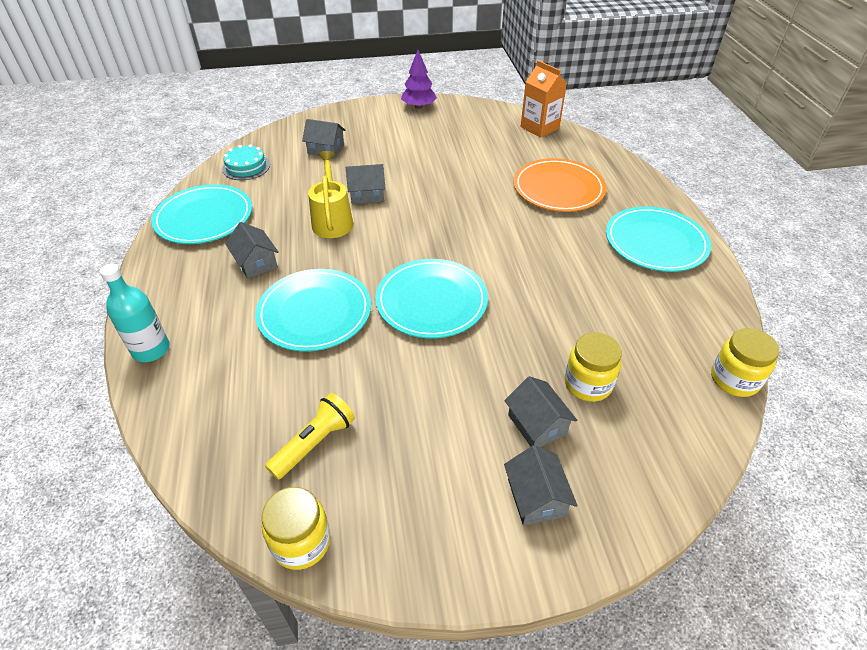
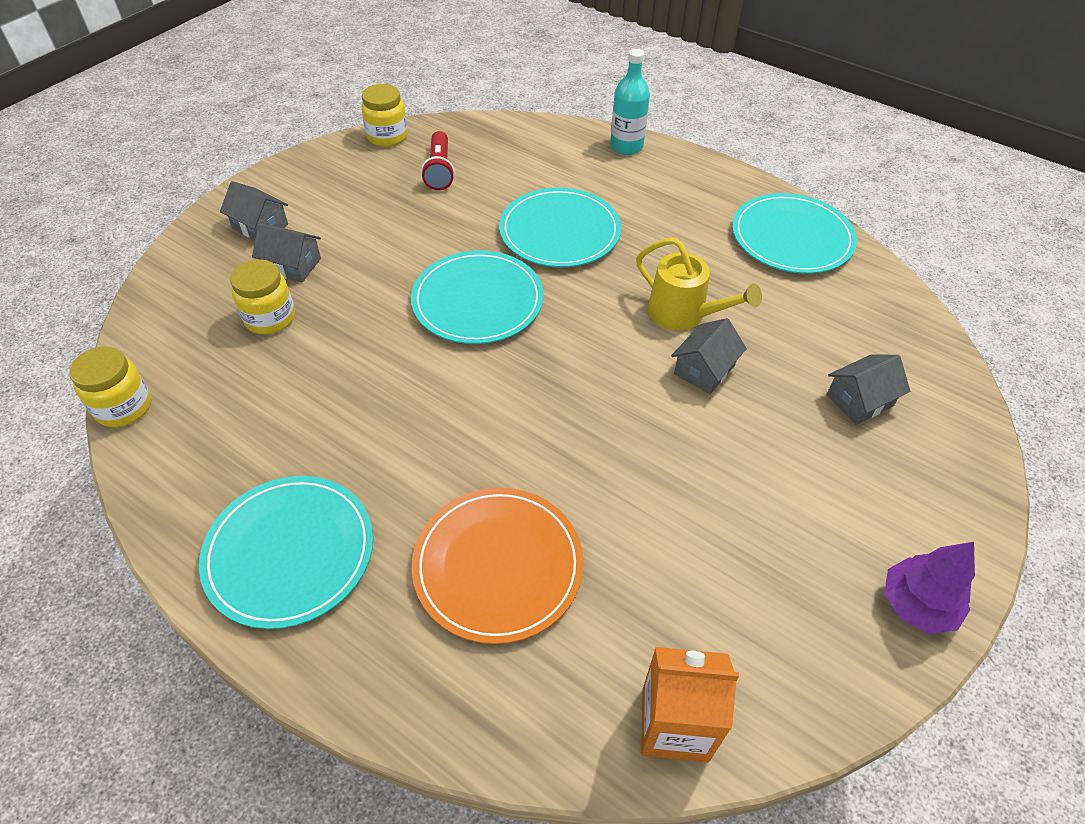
camera: 135 degrees right, 5 degrees up
turquoise cake [222,144,270,180] -> none
grey house [225,222,279,279] -> none
yellow flashlight [265,393,355,480] -> red flashlight [421,131,455,190]

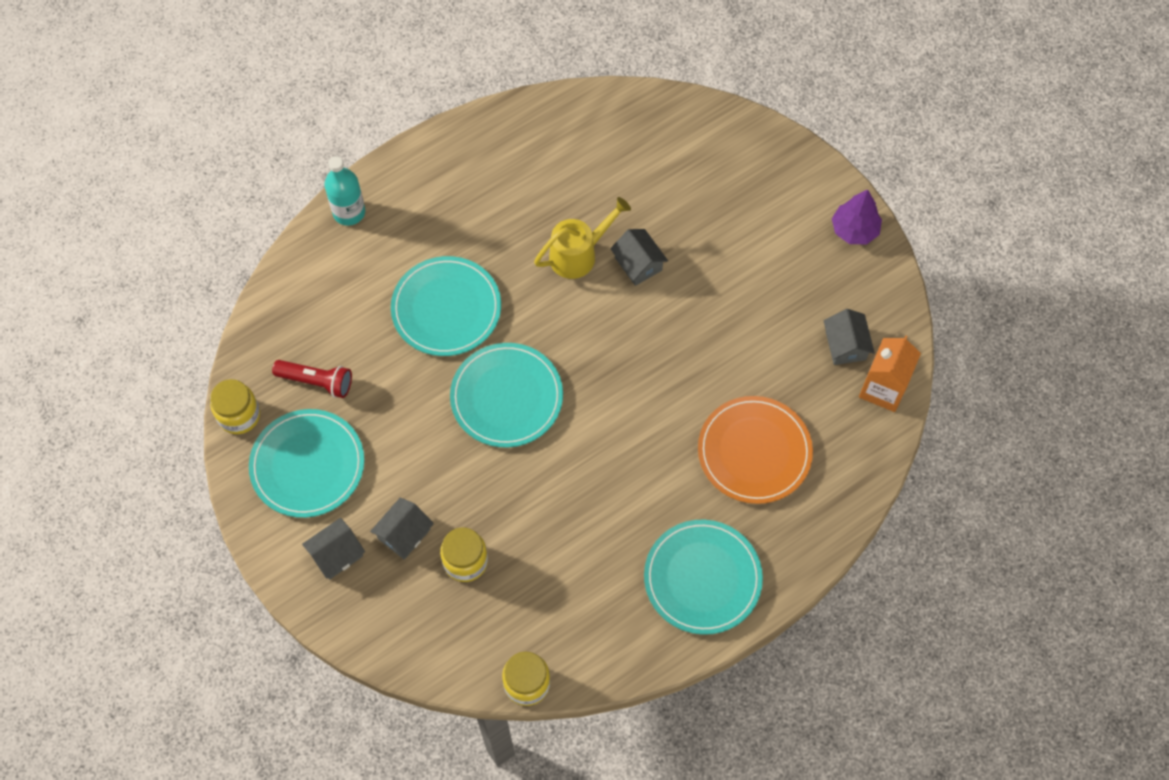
camera: 70 degrees left, 15 degrees up
turquoise plate [732,193,857,274] -> turquoise plate moved to [249,409,364,518]
grey house [827,354,910,425] -> grey house moved to [824,309,875,365]

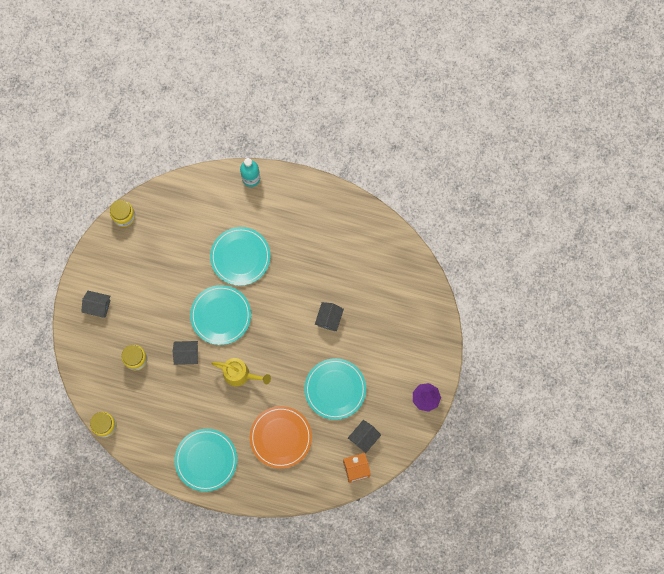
camera: 50 degrees right, 10 degrees up
turquoise plate [249,409,364,518] -> turquoise plate moved to [304,358,366,420]
red flashlight [272,360,352,398] -> none
grey house [370,498,434,560] -> grey house moved to [173,341,198,365]
yellow watering can [534,197,631,279] -> yellow watering can moved to [211,358,271,386]

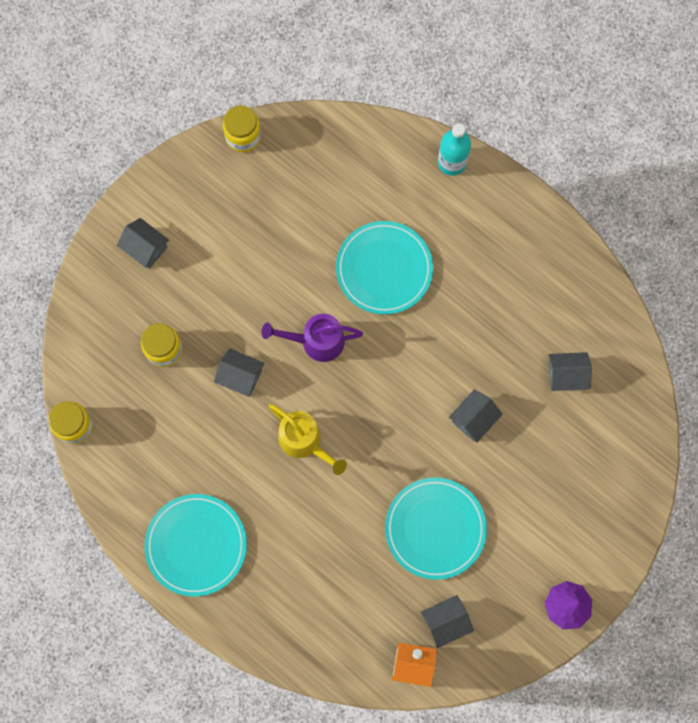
camera: 25 degrees right, 0 degrees up
turquoise plate [190,285,251,345] -> purple watering can [261,314,363,362]
orange plate [250,406,312,469] -> none
none -> grey house [548,352,592,391]

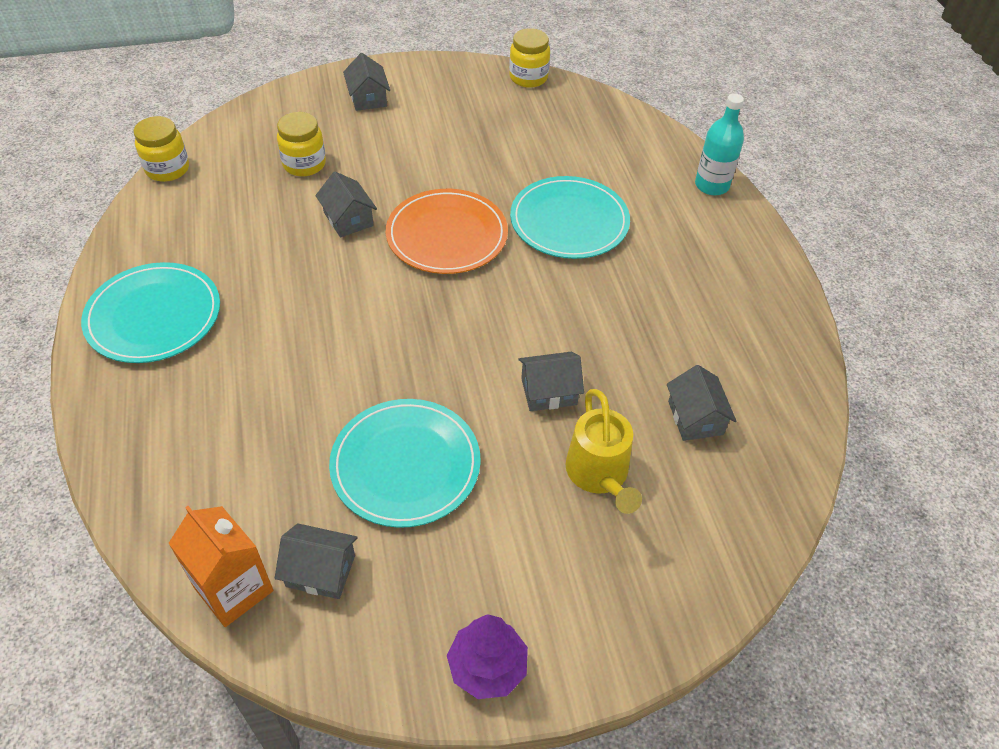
camera: 35 degrees right, 25 degrees down
purple watering can [261,314,363,362] -> orange plate [386,189,508,274]
yellow watering can [269,404,347,475] -> yellow watering can moved to [566,389,642,514]
grey house [548,352,592,391] -> grey house turned 45 degrees clockwise [667,365,736,441]

